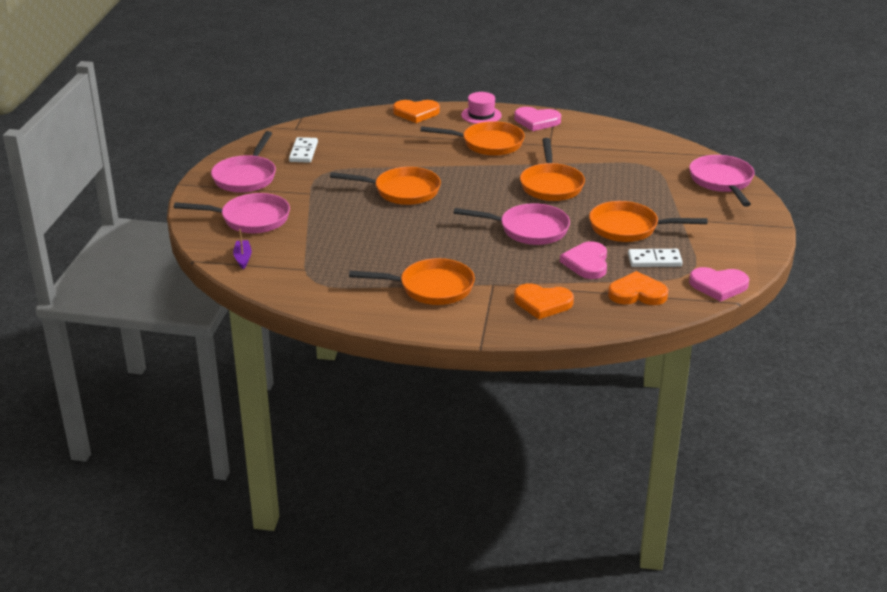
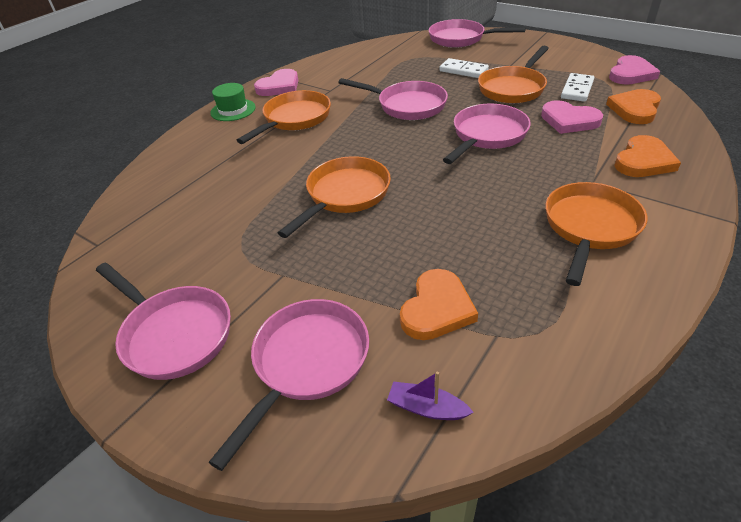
camera: 60 degrees left, 10 degrees up
white domino [289,137,318,163] -> white domino moved to [439,58,489,78]
orange heart [393,100,440,123] -> orange heart moved to [400,269,478,340]
pink hat [461,92,502,124] -> green hat [210,83,256,121]
orange pan [520,138,585,201] -> pink pan [338,78,448,120]

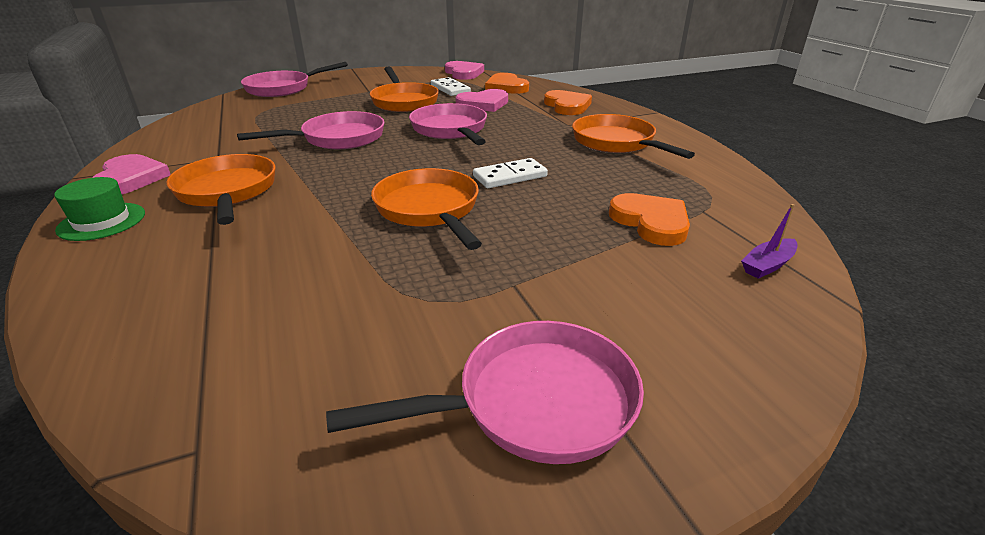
camera: 60 degrees left, 10 degrees down
pink pan [209,299,369,471] -> none
white domino [439,58,489,78] -> white domino moved to [473,158,548,188]

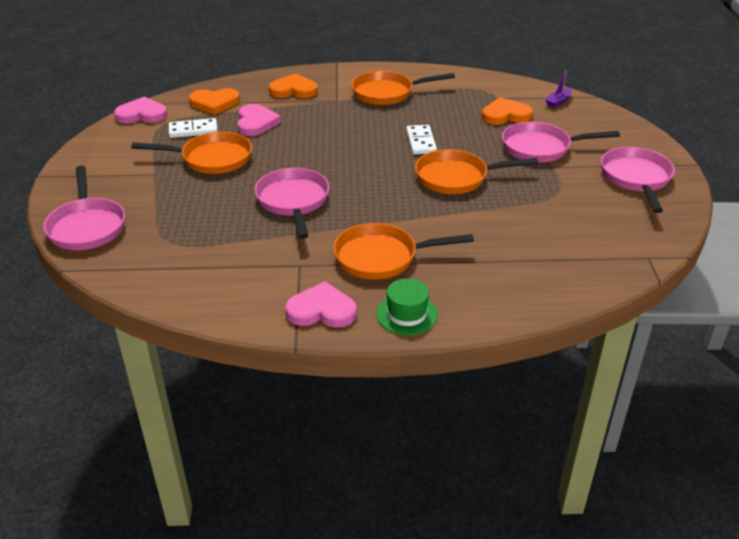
camera: 70 degrees left, 5 degrees up
pink pan [409,103,487,145] -> pink pan moved to [502,122,620,163]
purple boat [741,204,798,279] -> purple boat turned 60 degrees clockwise [545,70,572,108]

